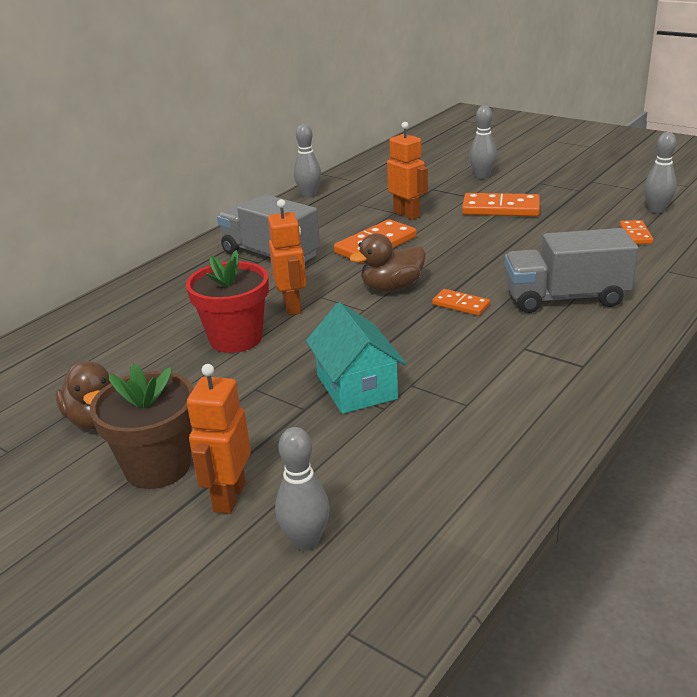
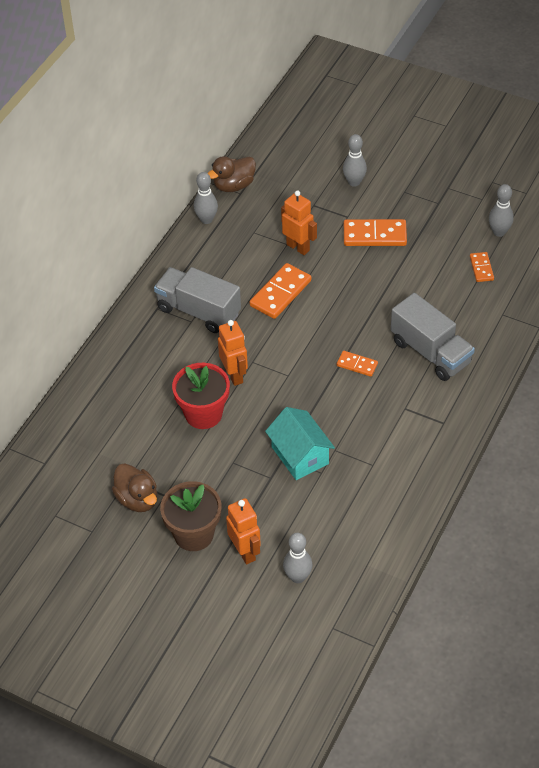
camera: 10 degrees left, 20 degrees up
orange robot [187,364,251,514] -> orange robot turned 150 degrees clockwise [226,498,261,565]
brown duck [349,233,426,292] -> brown duck moved to [208,156,256,192]
grey truck [504,228,638,313] -> grey truck turned 120 degrees counterclockwise [391,293,475,381]

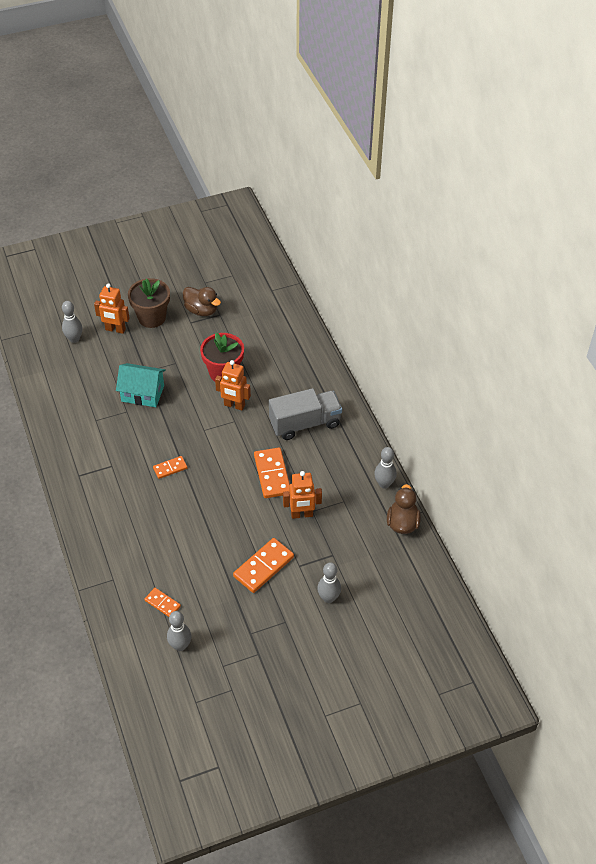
camera: 130 degrees right, 0 degrees up
brown duck [112,464,157,512] -> brown duck turned 150 degrees counterclockwise [183,287,221,316]
grey truck [391,293,475,381] -> none

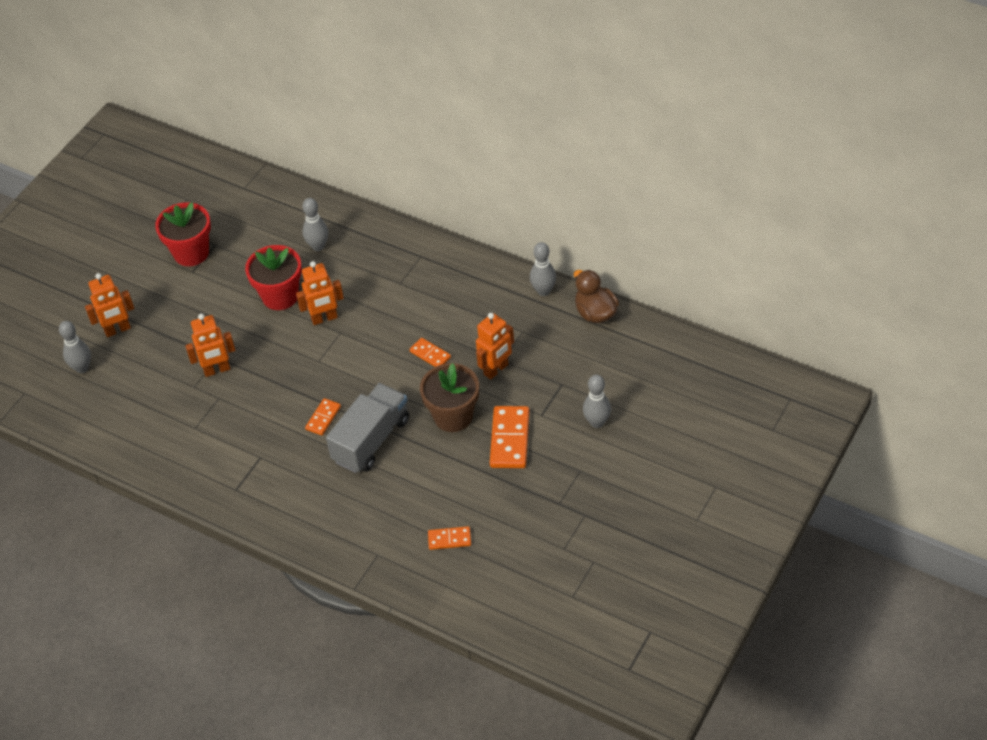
camera: 35 degrees left, 0 degrees up
turquoise house [116,363,166,407] -> orange robot [185,314,235,377]
brown flower pot [128,278,170,328] -> brown flower pot moved to [420,363,479,432]
grey bowling pin [167,611,191,651] -> grey bowling pin moved to [302,198,328,251]
brown duck [183,287,221,316] -> red flower pot [155,202,211,266]
orange domino [254,448,290,498] -> orange domino [410,338,451,367], size x0.57
grey truck [269,388,342,440] -> grey truck moved to [326,383,409,473]

